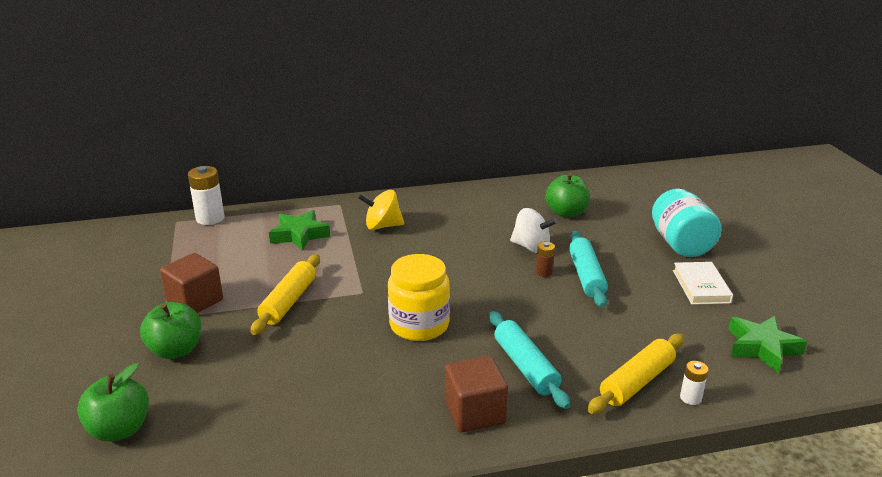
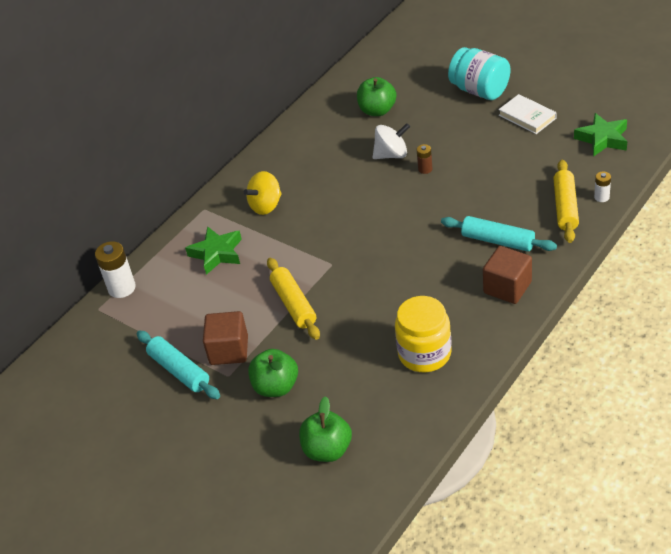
camera: 35 degrees left, 15 degrees up
yellow jar [388,254,450,341] -> yellow jar moved to [395,296,452,372]
turquoise rolling pin [569,231,608,308] -> turquoise rolling pin moved to [137,331,220,399]

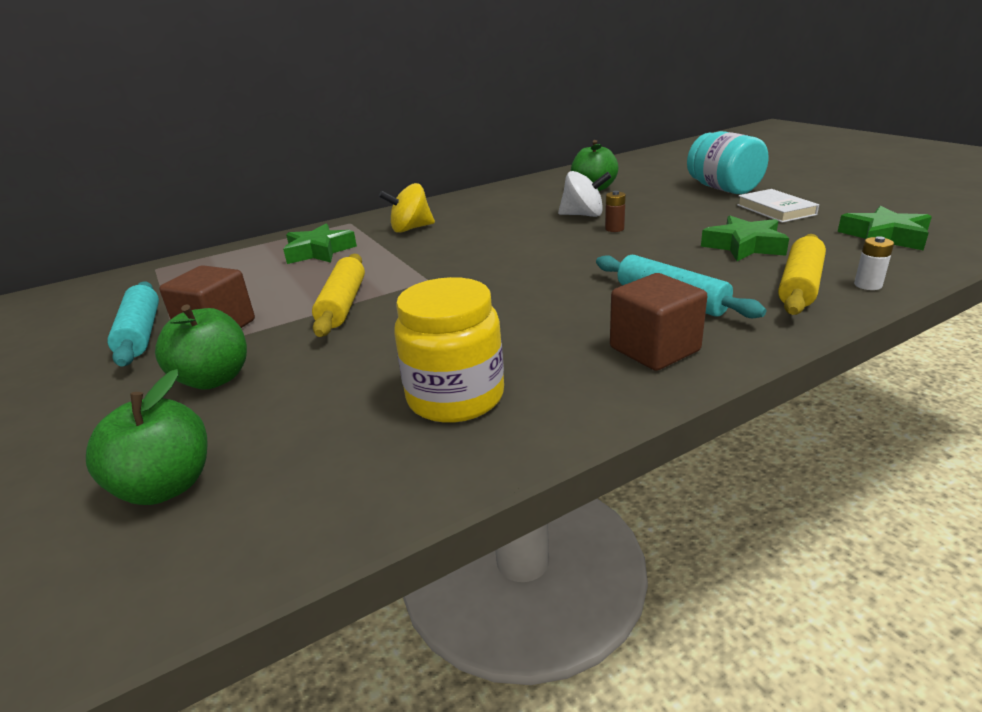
camera: 20 degrees right, 15 degrees down
white battery [95,241,136,298] -> none
none -> green star [701,216,789,261]

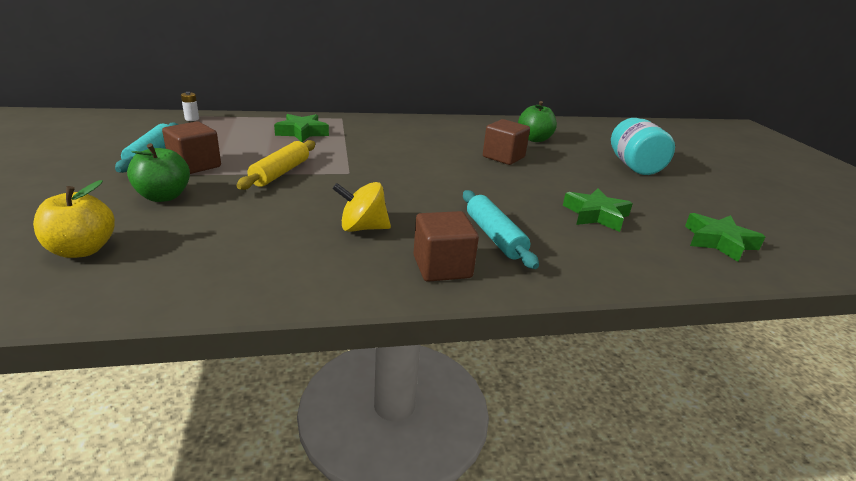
camera: 15 degrees right, 0 degrees up
green apple [86,369,207,505] -> yellow apple [33,180,115,258]
yellow spinning top [379,183,435,233] -> yellow spinning top moved to [332,182,391,232]
yellow jar [394,277,504,423] -> none
white spinning top [558,171,611,217] -> brown cube [483,119,530,165]
brown battery [605,191,626,232] -> none
white book [737,189,819,223] -> none
yellow rolling pin [778,234,826,315] -> none
white battery [854,236,894,290] -> white battery moved to [181,92,199,121]

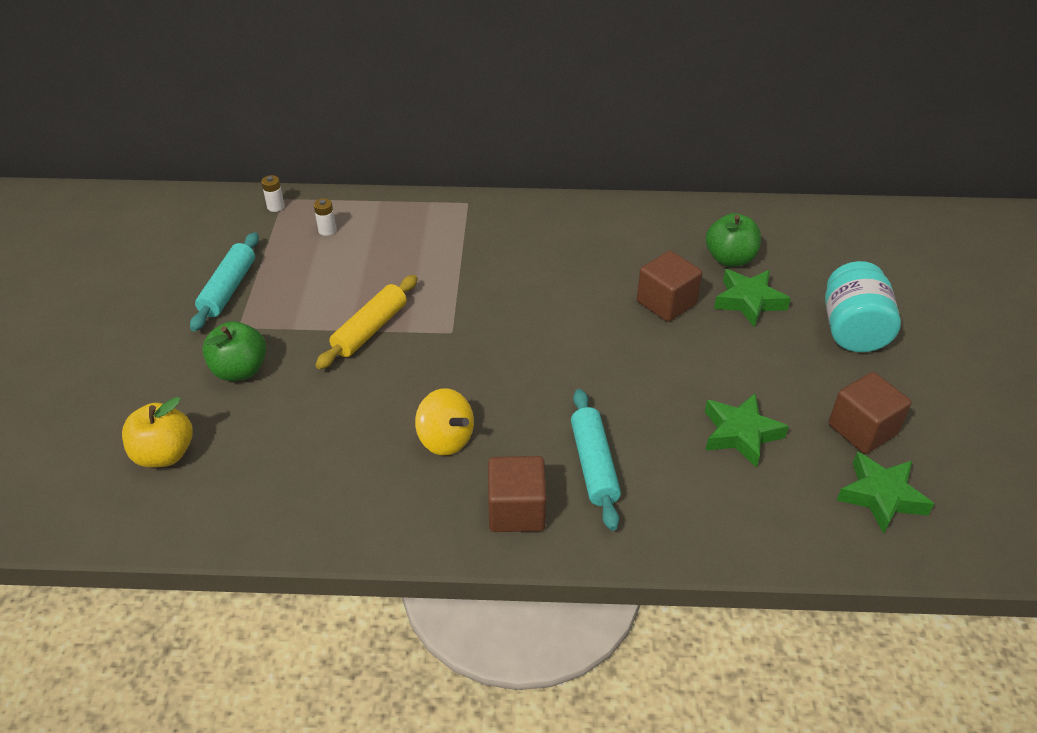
camera: 15 degrees right, 15 degrees up
brown cube [162,121,221,174] -> brown cube moved to [829,372,911,454]
green star [274,114,329,142] -> green star moved to [714,269,791,328]
yellow spinning top [332,182,391,232] -> yellow spinning top turned 150 degrees counterclockwise [415,388,474,456]
none -> white battery [314,198,336,236]

